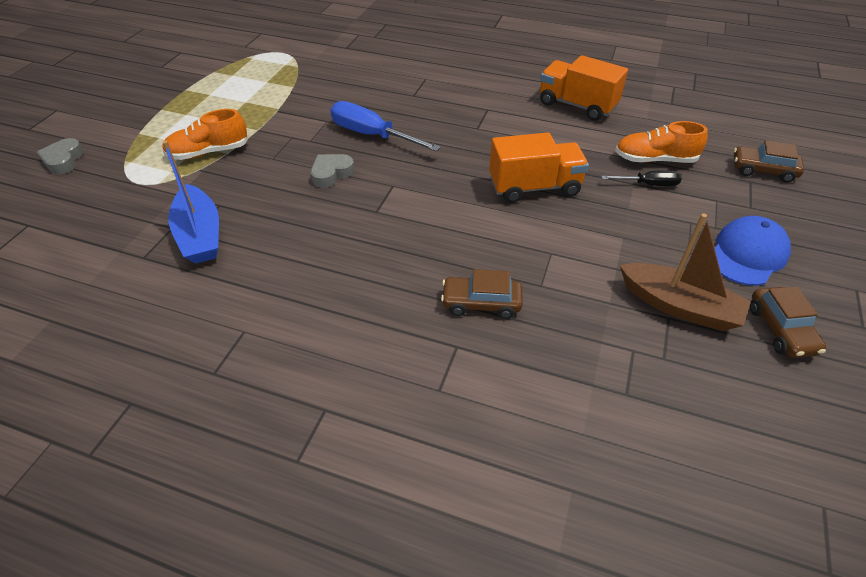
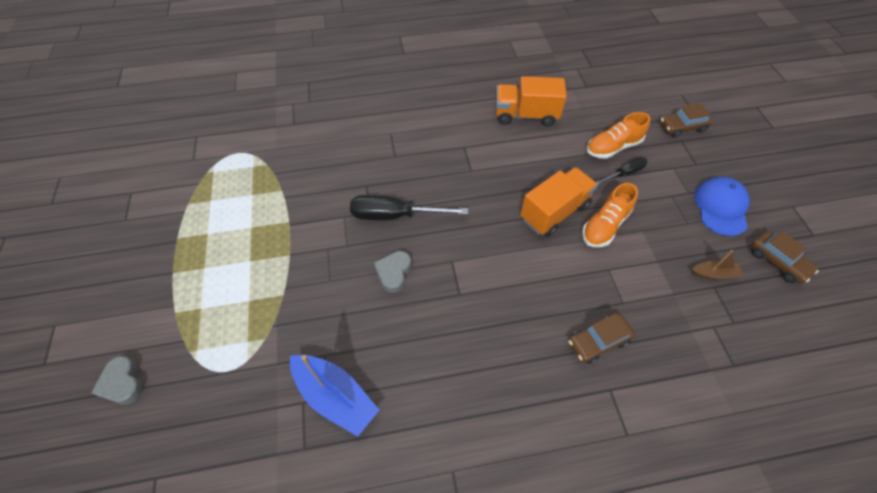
camera: 30 degrees left, 10 degrees up
orange shoe [162,109,249,160] -> orange shoe moved to [582,183,638,247]
blue screwdriver [330,101,441,152] -> black screwdriver [350,195,468,220]
brown boat [620,213,751,331] -> brown boat [692,250,743,280], size x0.53

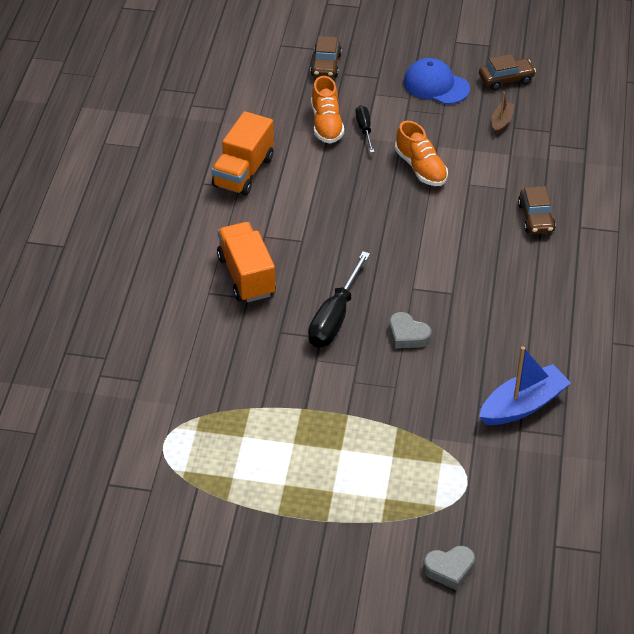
camera: 70 degrees left, 10 degrees down
orange truck [520,167,598,237] -> orange truck moved to [217,222,276,302]

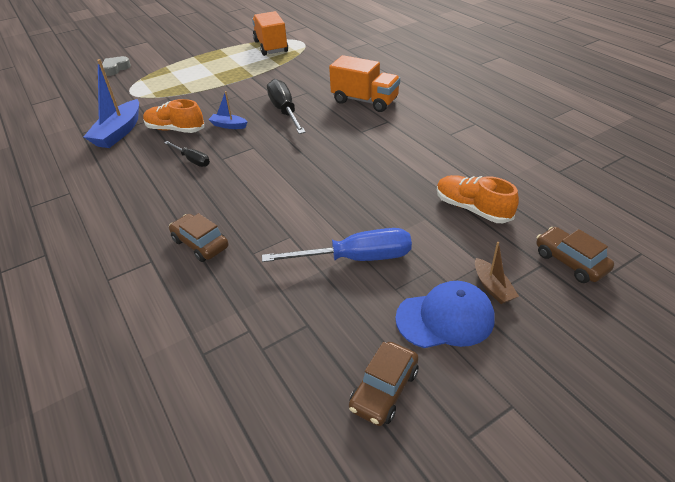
camera: 140 degrees right, 5 degrees down
orange truck [211,111,274,196] -> orange truck moved to [252,11,288,56]
black screwdriver [355,105,374,153] -> black screwdriver moved to [164,141,210,167]
grey heart [389,312,431,348] -> blue boat [208,91,247,129]
orange shoe [395,121,448,186] -> orange shoe moved to [143,99,204,133]
brown boat [492,92,514,134] -> brown boat moved to [475,242,519,304]
none -> blue screwdriver [262,228,412,262]

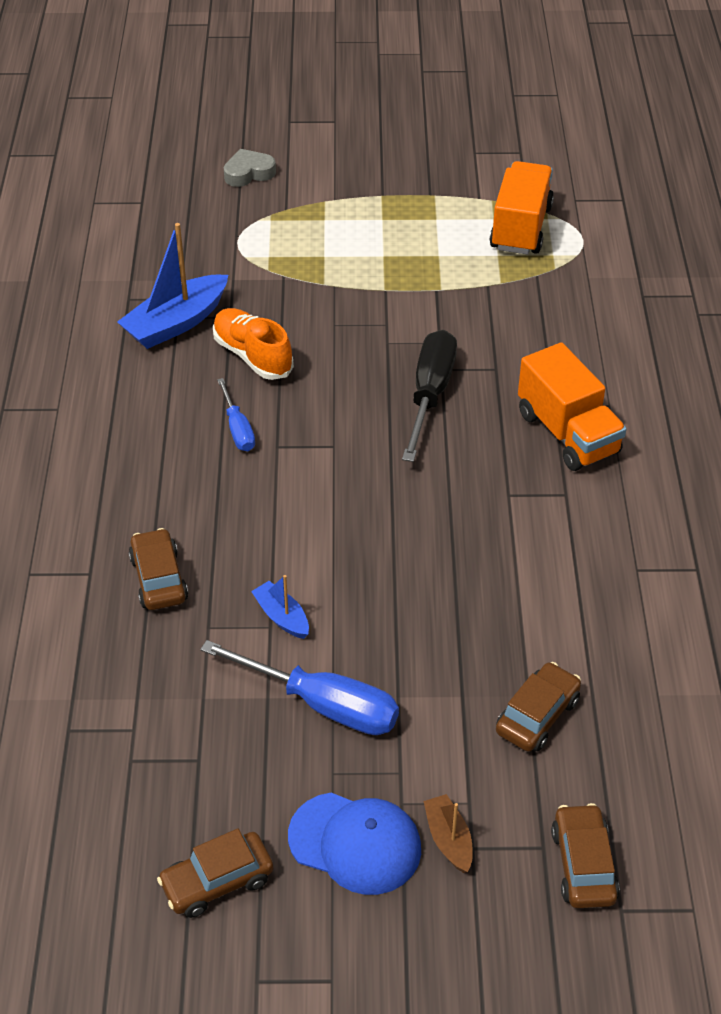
camera: 30 degrees right, 5 degrees up
black screwdriver [164,141,210,167] -> blue screwdriver [217,378,255,451]
blue boat [208,91,247,129] -> blue boat moved to [251,575,309,639]
orange shoe [437,175,519,223] -> brown car [496,662,581,752]
brown boat [475,242,519,304] -> brown boat turned 150 degrees clockwise [423,794,473,873]

